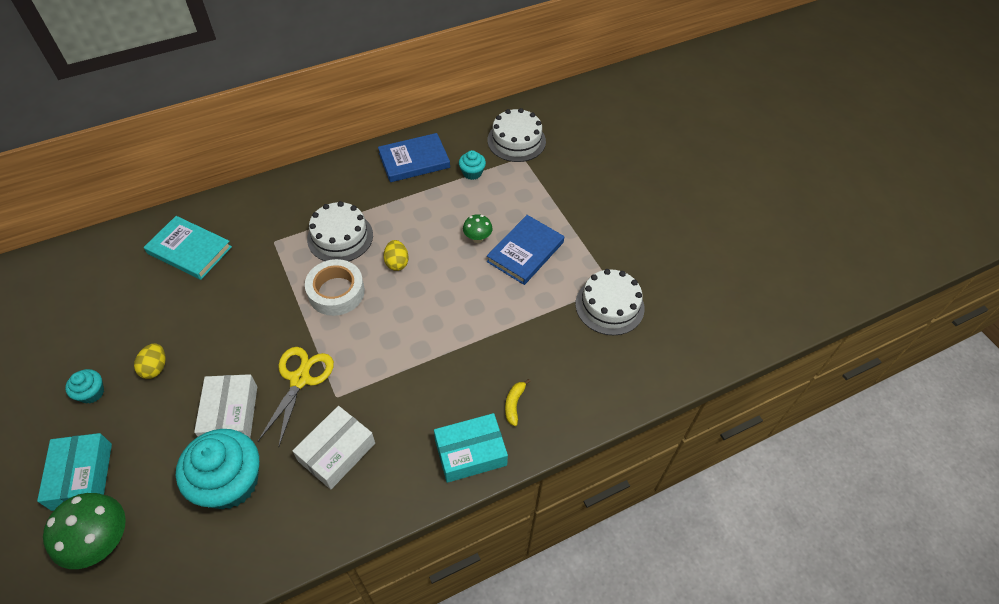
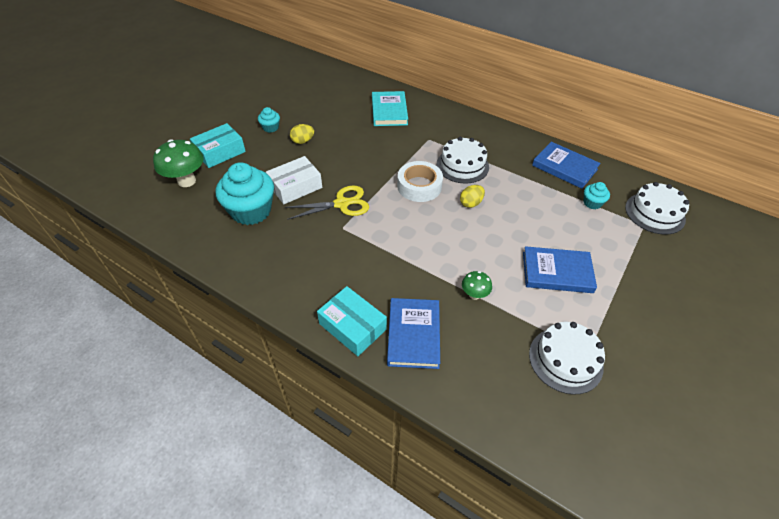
camera: 60 degrees right, 5 degrees down
white box [292,406,375,489] -> none
green mushroom [463,214,493,243] -> green mushroom moved to [462,271,492,300]
yellow banana [505,379,531,426] -> blue book [387,298,440,369]

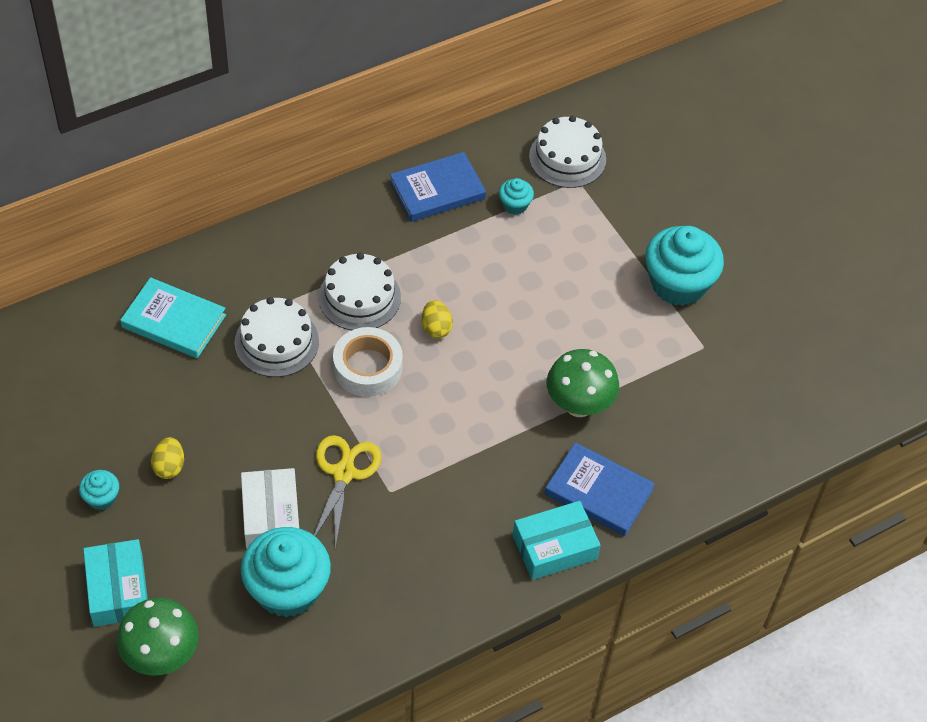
camera: 65 degrees left, 5 degrees up
green mushroom [462,271,492,300] -> green mushroom [547,349,619,417], size x1.87
blue book [523,246,597,293] -> none
white cake [529,322,605,395] -> white cake moved to [235,297,319,377]
none -> turquoise cupcake [645,226,724,306]

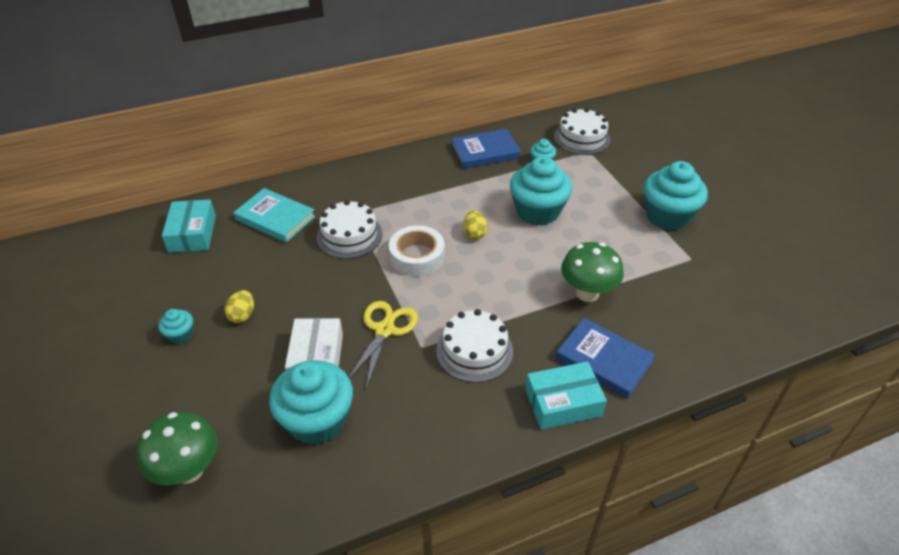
camera: 10 degrees right, 10 degrees down
turquoise box [83,539,148,627] -> turquoise box moved to [162,200,216,252]
white cake [318,253,401,330] -> white cake moved to [436,309,513,383]
none -> turquoise cupcake [510,156,572,226]

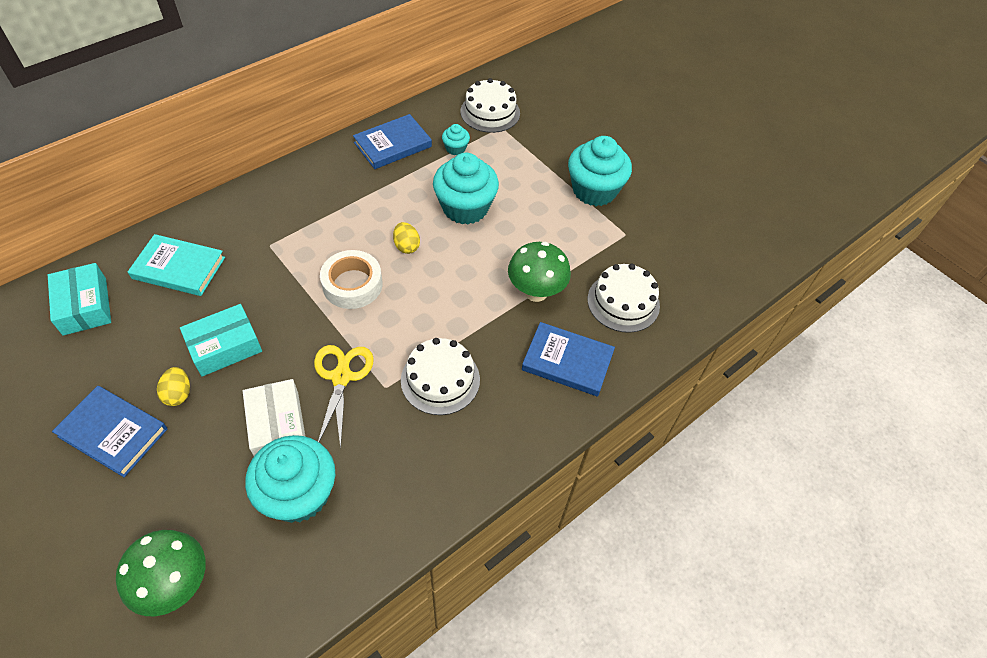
camera: 20 degrees left, 10 degrees up
turquoise cupcake [158,309,193,344] -> blue book [52,386,167,477]
white cake [317,200,382,259] -> white cake moved to [588,264,660,333]
turquoise box [525,362,607,430] -> turquoise box moved to [180,304,262,377]

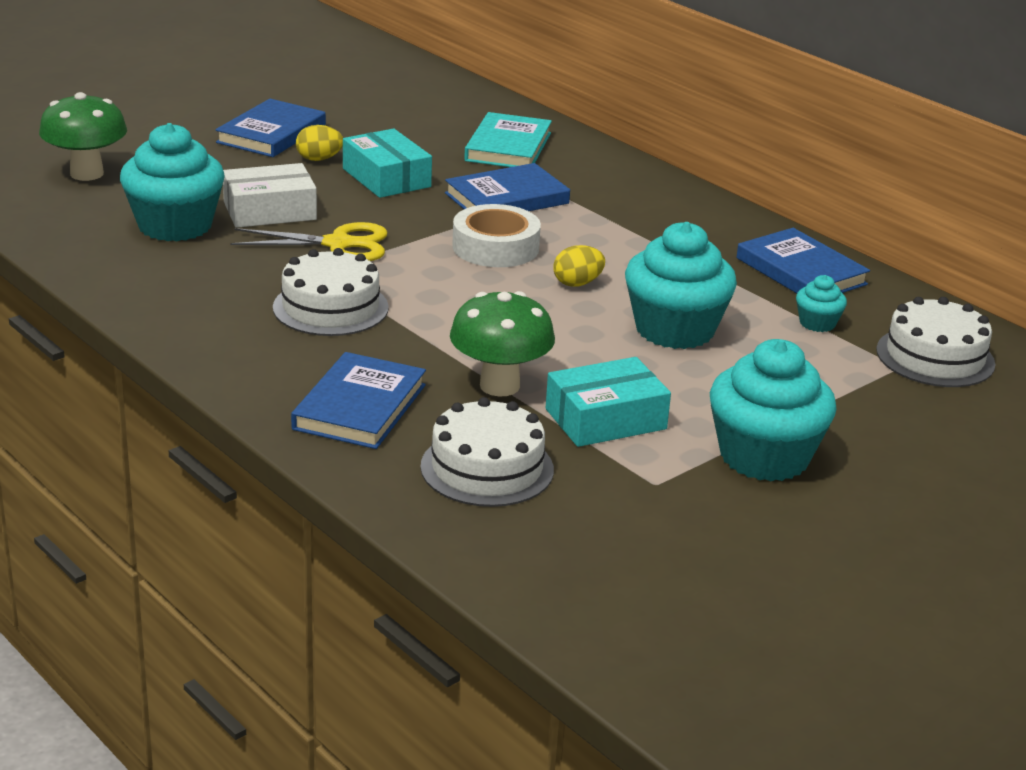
camera: 90 degrees right, 25 degrees down
turquoise box [48,263,111,336] -> turquoise box moved to [546,357,671,447]
none -> blue book [445,163,570,211]

